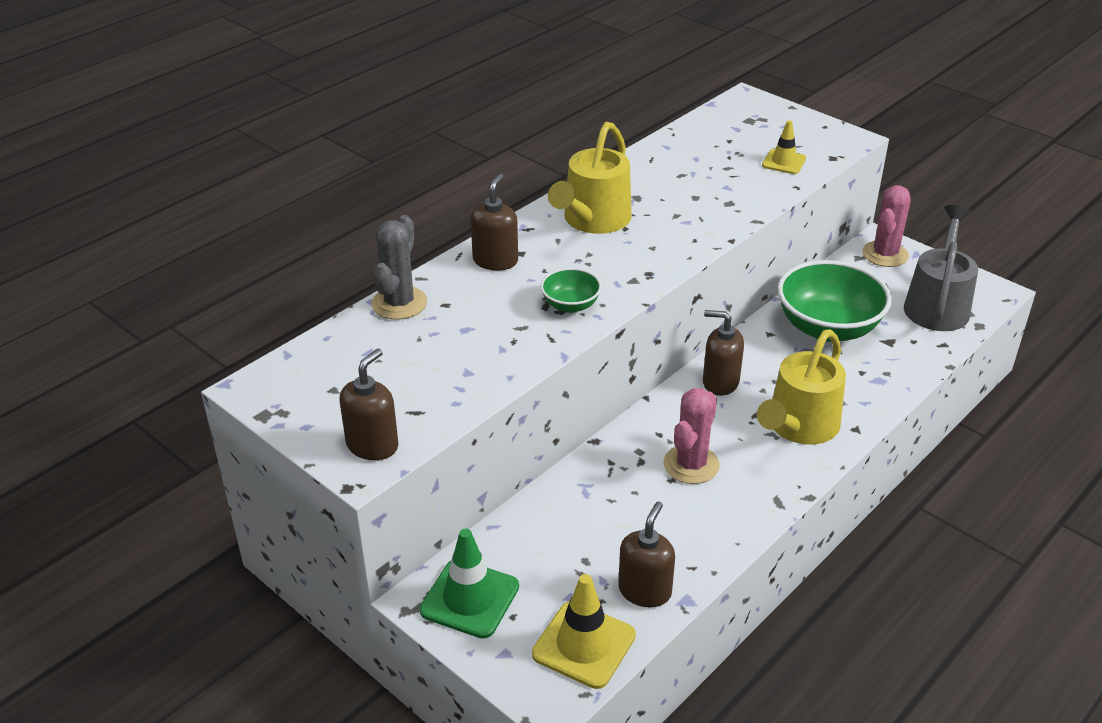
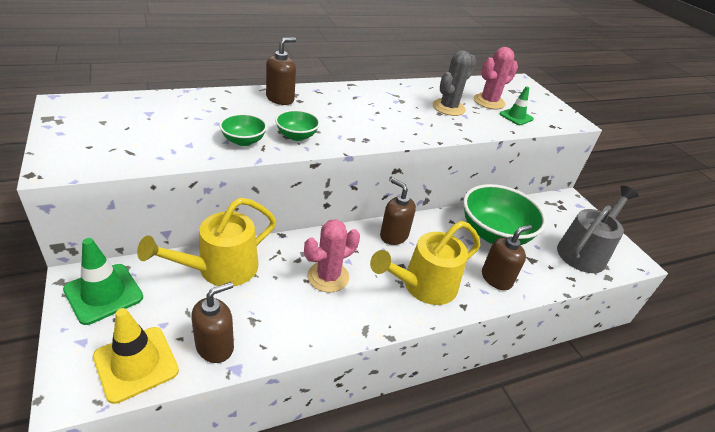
camera: 20 degrees right, 0 degrees up
brown soap dispenser [339,348,399,460] -> brown soap dispenser moved to [482,225,532,290]
grey cactus [372,215,427,320] -> grey cactus moved to [432,50,476,116]
yellow watering can [548,122,632,234] -> yellow watering can moved to [137,198,276,286]
yellow traffic cone [762,120,806,174] -> green traffic cone [499,86,534,125]
pink cactus [862,185,911,267] -> pink cactus moved to [474,47,518,109]
none -> green bowl [219,113,267,146]

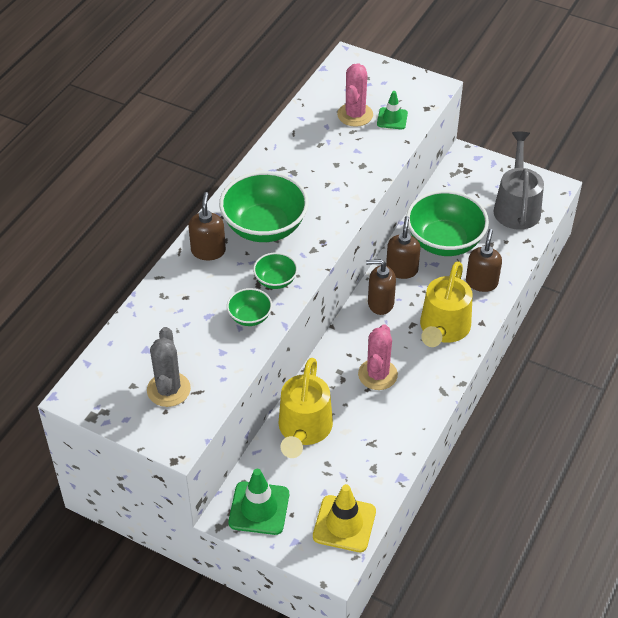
camera: 35 degrees left, 10 degrees up
brown soap dispenser [191,282,234,363] -> brown soap dispenser moved to [386,216,420,279]
grey cactus [432,50,476,116] -> grey cactus moved to [147,327,191,407]
none -> green bowl [219,171,309,242]

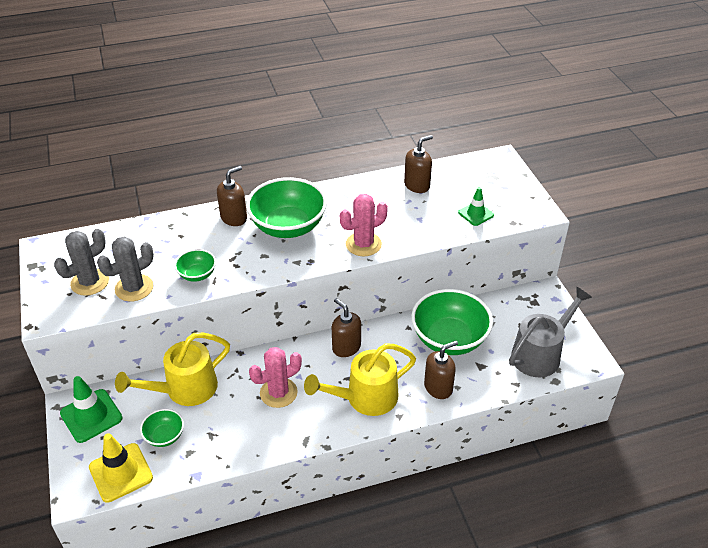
camera: 45 degrees right, 5 degrees down
green bowl [253,252,298,289] -> green bowl moved to [140,409,184,447]
pink cactus [337,63,373,127] -> pink cactus moved to [340,194,388,256]
brown soap dispenser [386,216,420,279] -> brown soap dispenser moved to [404,135,433,193]
none -> grey cactus [97,237,154,302]

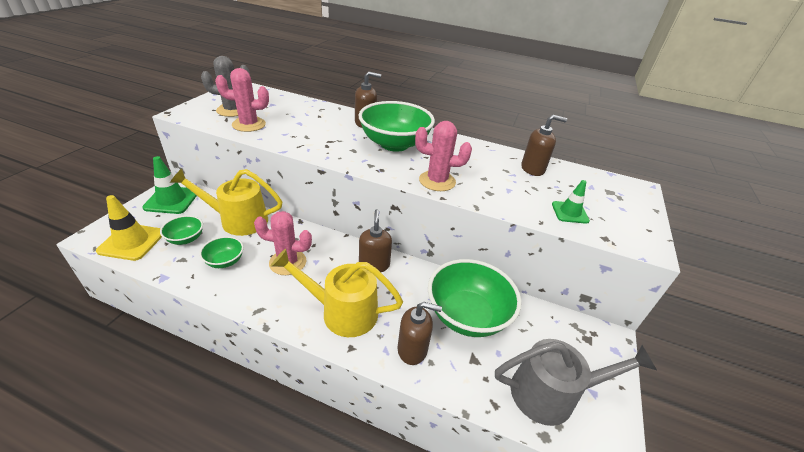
camera: 35 degrees right, 5 degrees down
grey cactus [97,237,154,302] -> pink cactus [215,68,269,132]
green bowl [174,249,216,282] -> green bowl moved to [199,236,244,268]

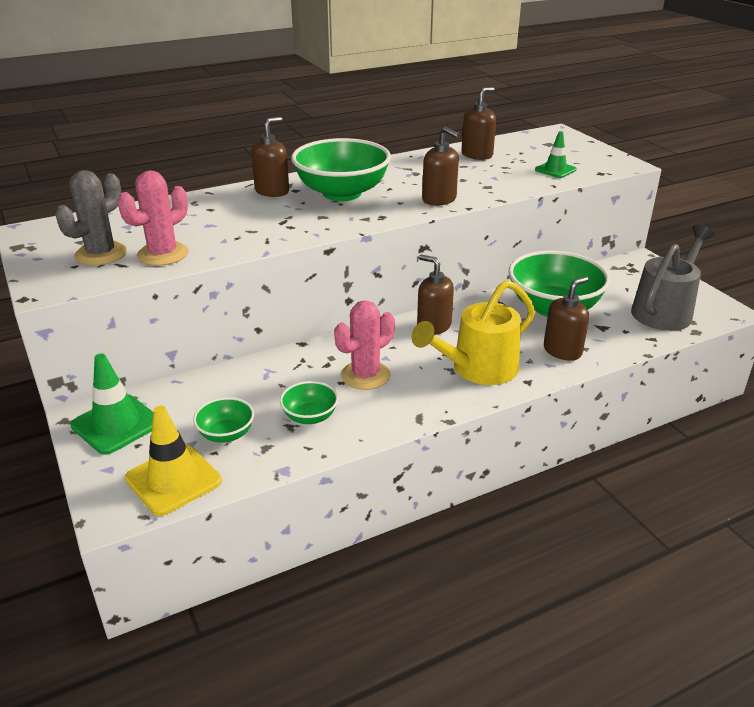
camera: 45 degrees left, 5 degrees down
yellow watering can [170,168,282,236] -> none
pink cactus [415,121,472,191] -> brown soap dispenser [422,127,460,206]

